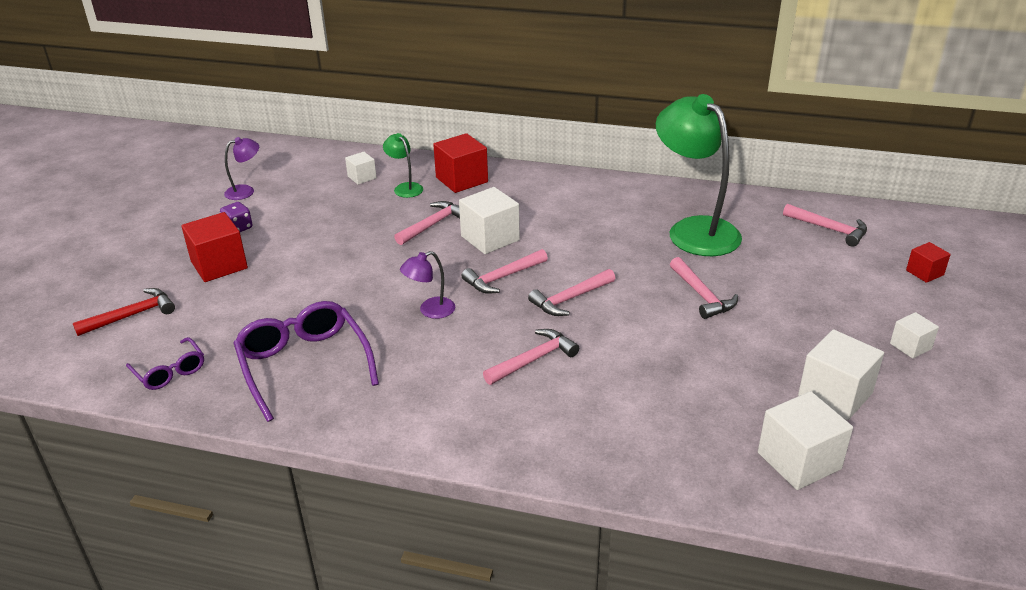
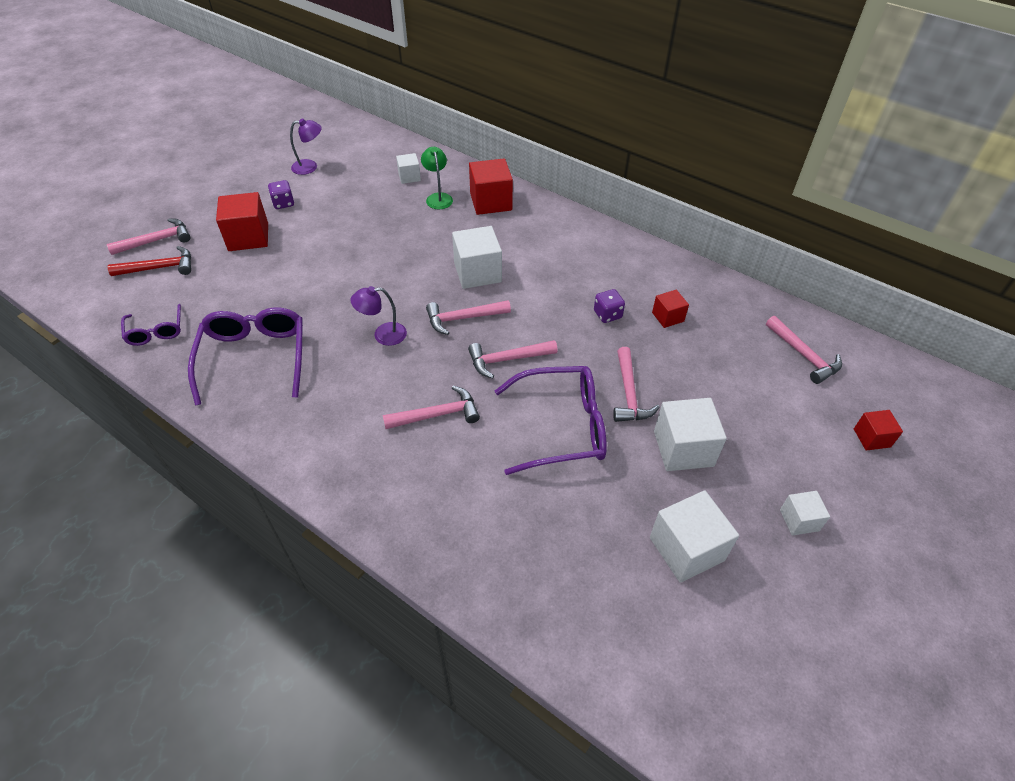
camera: 20 degrees right, 15 degrees up
pink hammer [394,201,460,245] -> pink hammer moved to [107,218,190,255]
green lamp [656,94,742,256] -> red cube [652,290,689,328]
white cube [758,391,853,490] -> white cube moved to [654,398,727,471]
none -> purple glasses [495,366,607,475]
none -> purple dice [594,289,625,323]

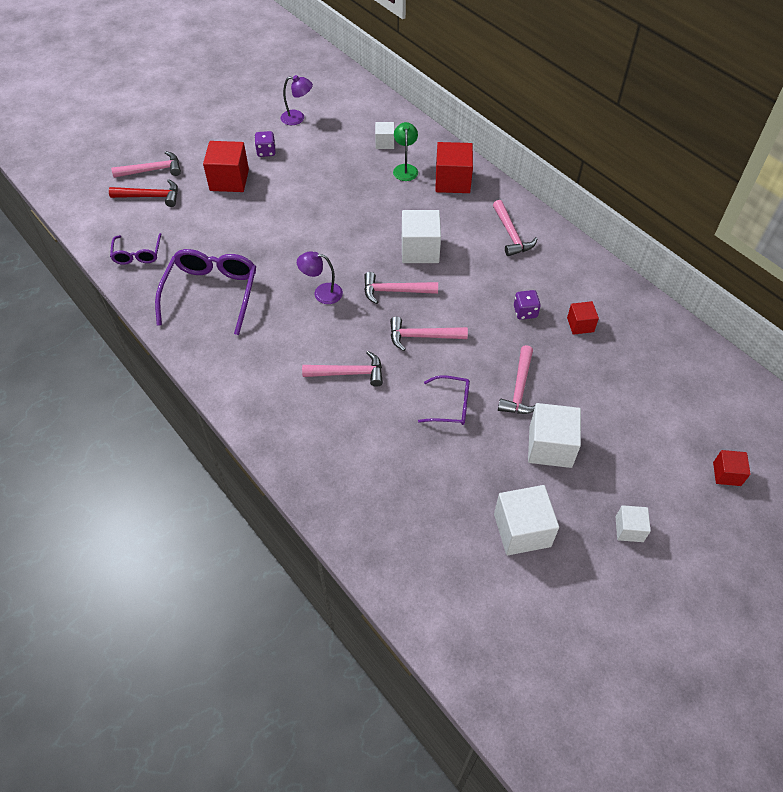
camera: 15 degrees right, 5 degrees up
purple glasses [495,366,607,475] -> purple glasses [418,375,470,425], size x0.55
pink hammer [766,316,842,384] -> pink hammer moved to [493,200,537,256]

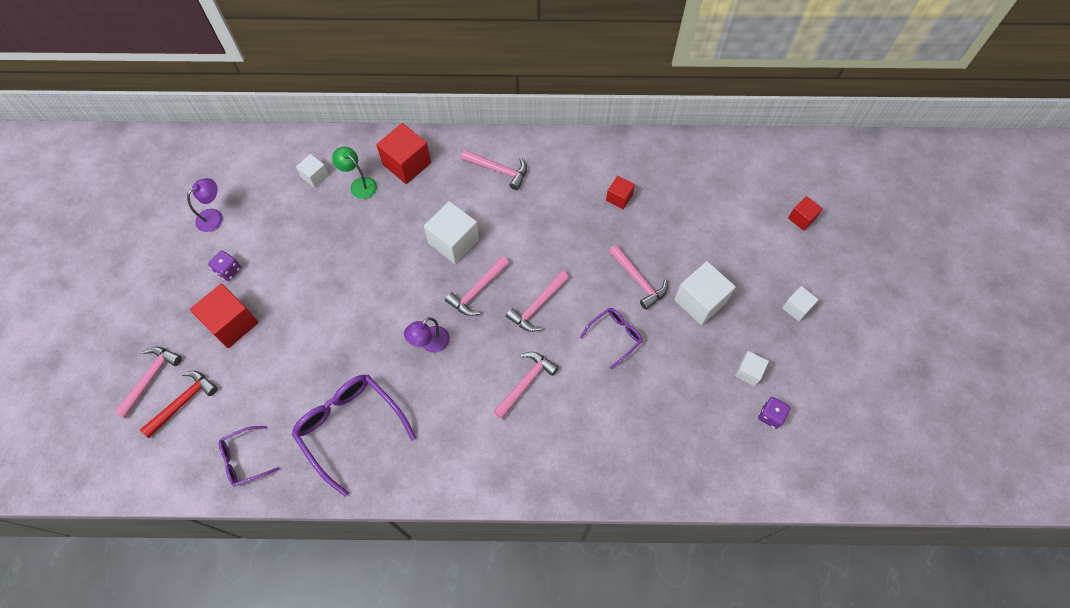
camera: 50 degrees left, 10 degrees up
purple glasses [110,233,162,265] -> purple glasses turned 120 degrees clockwise [219,426,280,486]
white cube [494,485,559,555] -> white cube [734,351,769,386], size x0.56
purple dice [514,290,541,320] -> purple dice moved to [758,397,790,429]

